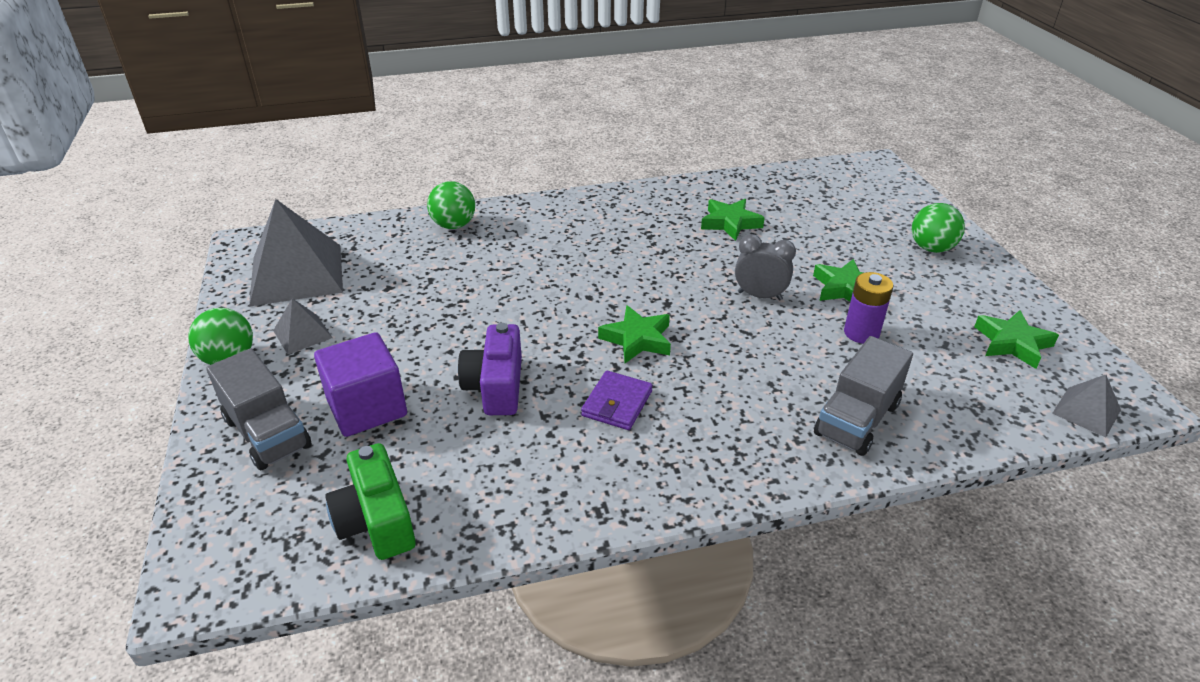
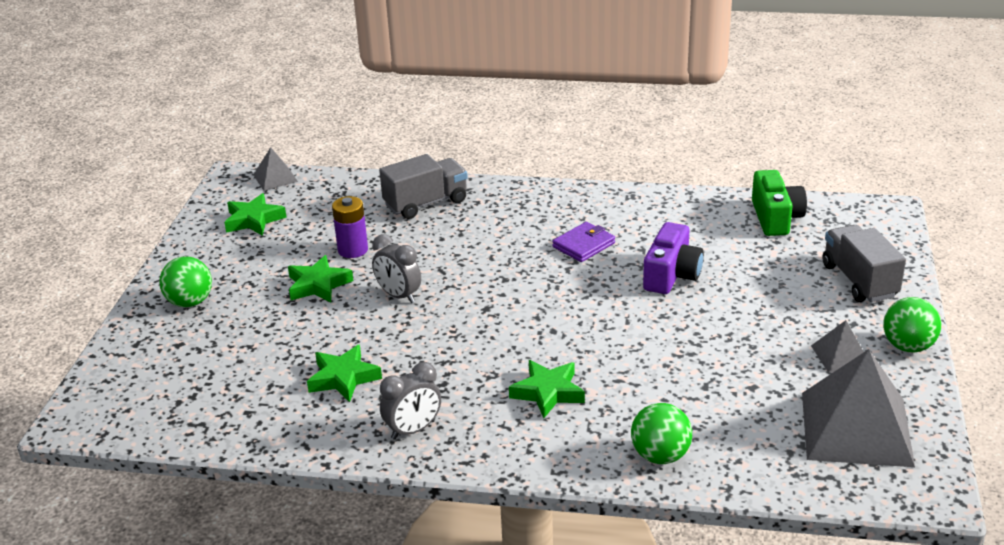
camera: 155 degrees left, 5 degrees down
purple cube [314,332,407,437] -> none
green star [598,305,671,363] -> green star moved to [509,360,585,418]
none -> grey clock [380,362,441,440]

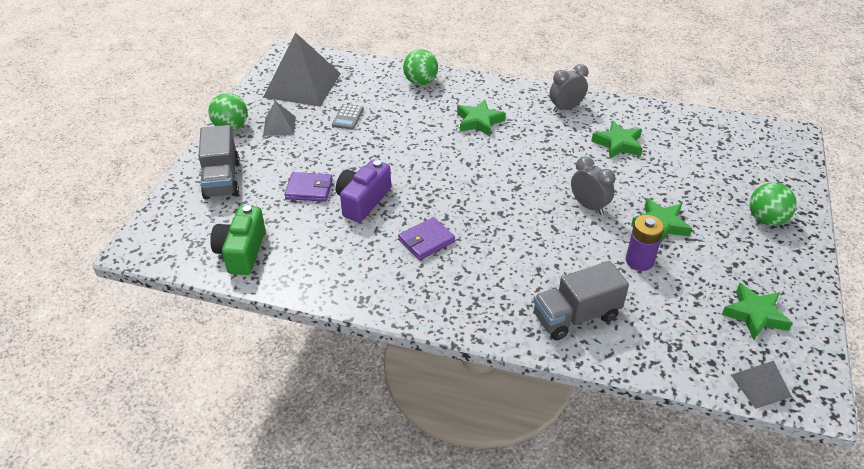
camera: 175 degrees left, 10 degrees up
none -> purple wallet [285,172,333,202]
none -> grey calculator [332,104,364,130]

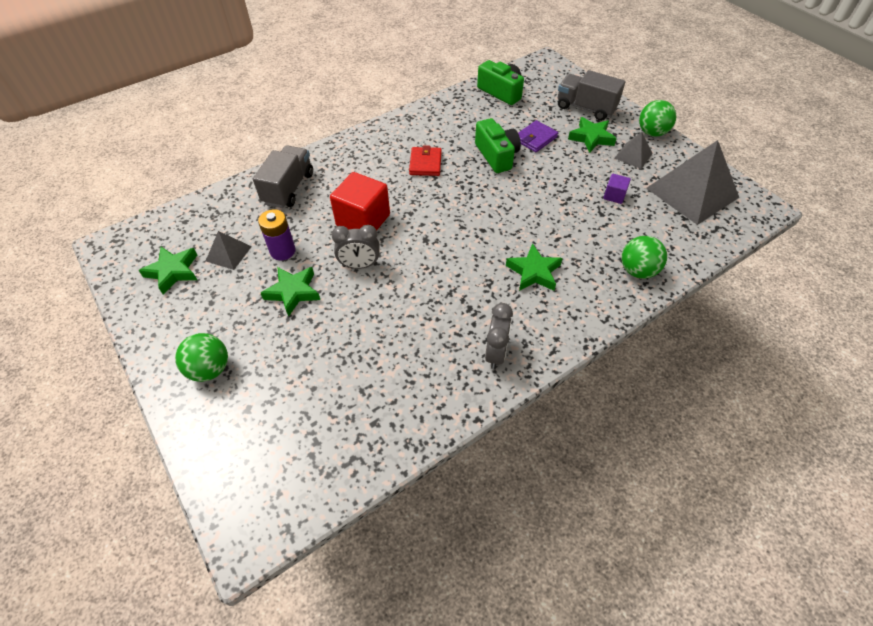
camera: 130 degrees right, 10 degrees up
grey calculator [332,104,364,130] -> purple cube [603,174,631,204]
purple camera [336,159,391,222] -> green camera [475,118,521,173]
purple wallet [398,217,455,260] -> red wallet [409,145,442,176]
green star [591,120,643,159] -> green star moved to [568,117,617,153]
grey pyramid [731,361,792,409] -> grey pyramid moved to [206,231,252,270]
none -> red cube [330,172,390,230]

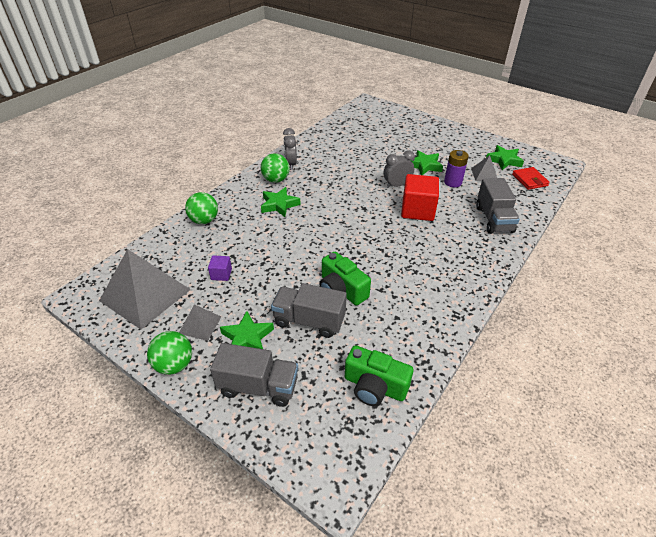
camera: 160 degrees right, 10 degrees down
green ball [175,333,228,382] -> green ball moved to [261,153,289,183]
red wallet [409,145,442,176] -> red wallet moved to [512,167,550,190]
purple wallet [518,120,558,152] -> grey truck [271,283,347,338]

